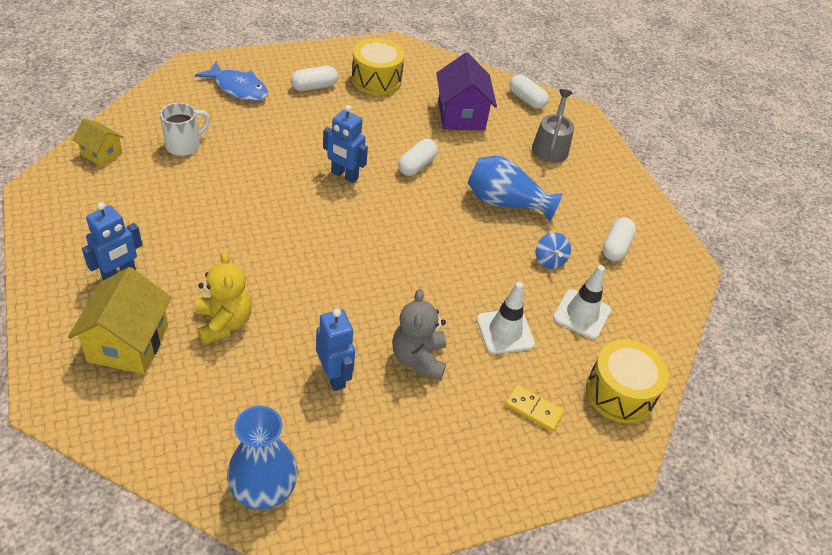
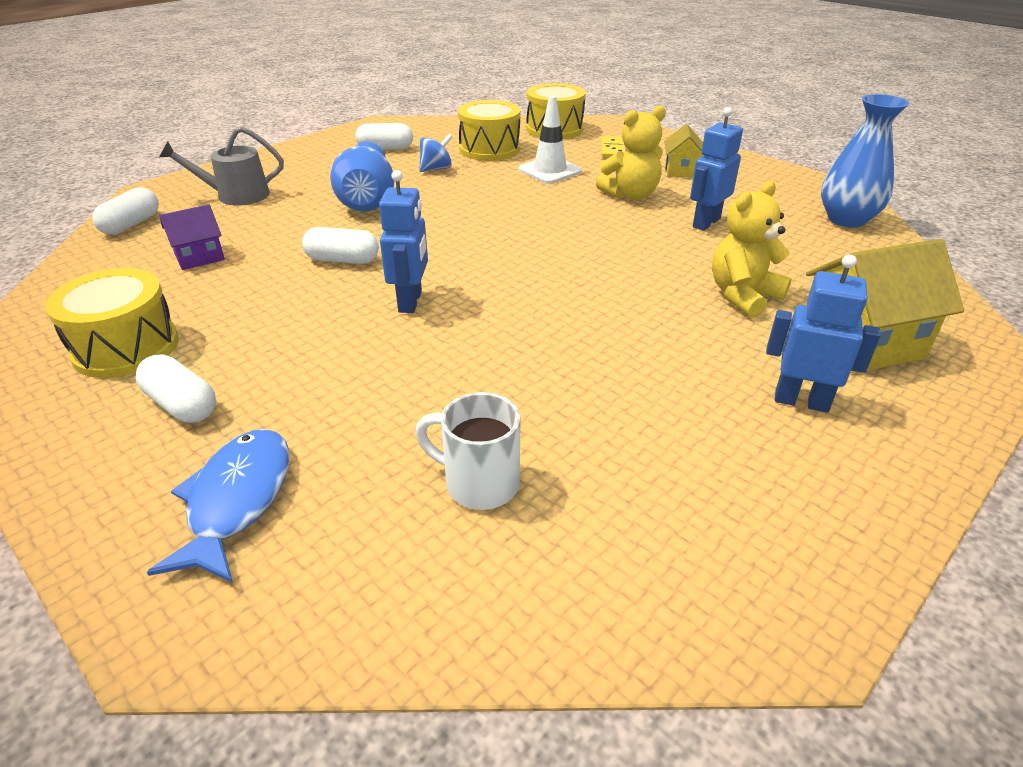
camera: 110 degrees left, 10 degrees down
yellow house [73,118,123,167] -> yellow house moved to [664,124,703,177]
grey teddy bear [392,289,446,380] -> yellow teddy bear [596,106,666,200]
purple house [436,52,497,131] -> purple house [159,204,225,270], size x0.57
white traffic cone [553,265,611,339] -> yellow drum [458,100,520,161]

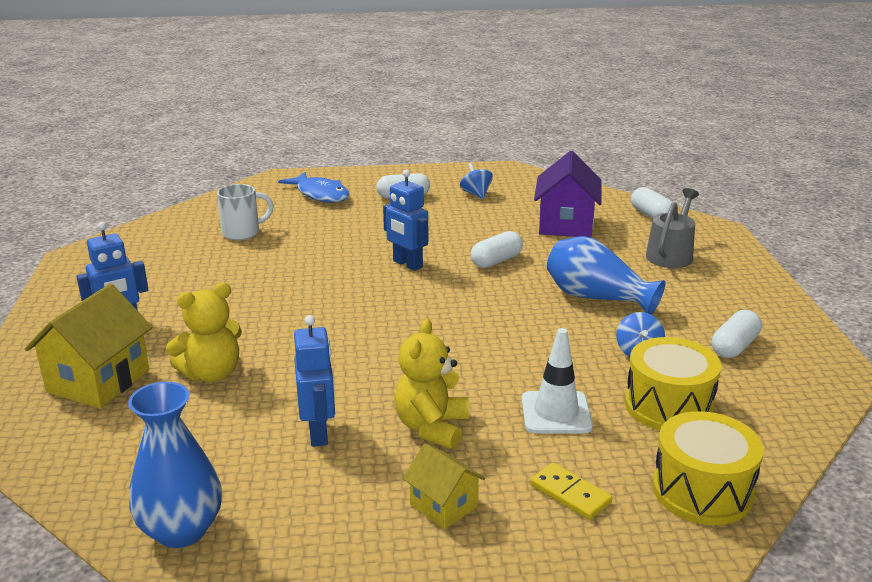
camera: 130 degrees right, 10 degrees down
yellow drum [45,268,179,378] -> blue spinning top [460,163,493,199]
purple house [159,204,225,270] -> purple house [534,151,602,238], size x1.76
yellow teddy bear [712,181,792,318] -> yellow teddy bear turned 60 degrees clockwise [166,282,242,382]

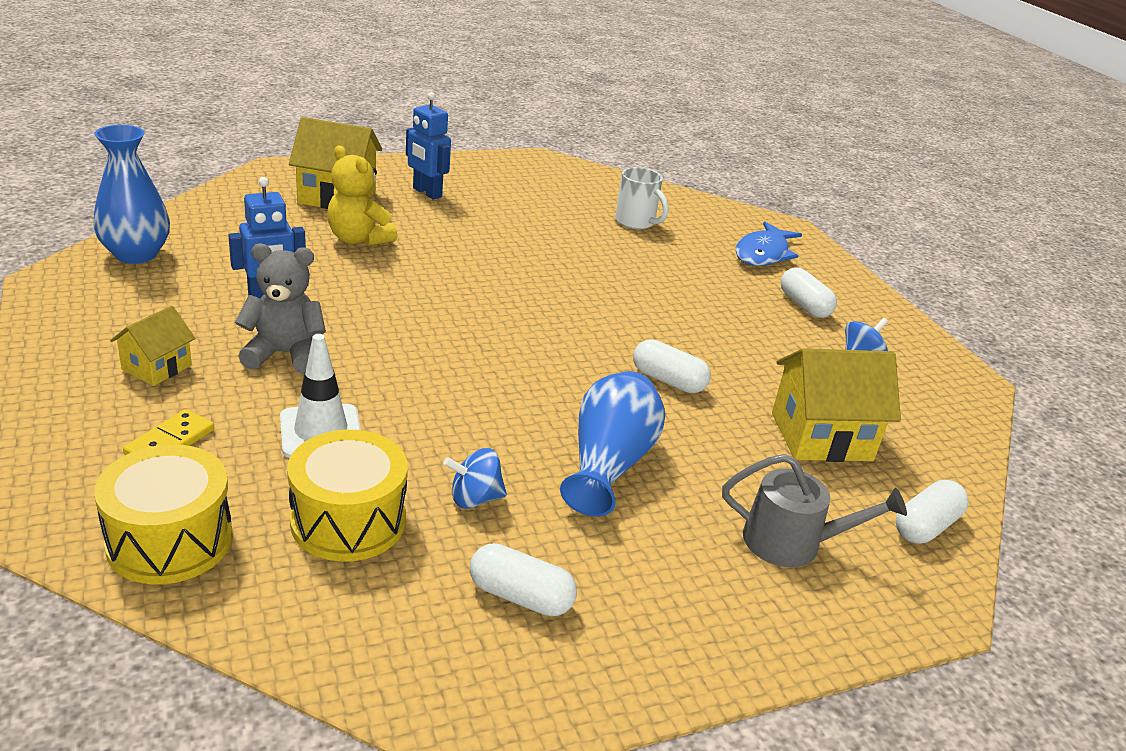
camera: 70 degrees right, 5 degrees up
blue robot [383,169,428,271] -> none
yellow teddy bear [394,319,469,449] -> grey teddy bear [235,243,326,374]
purple house [534,151,602,238] -> yellow house [772,348,901,462]

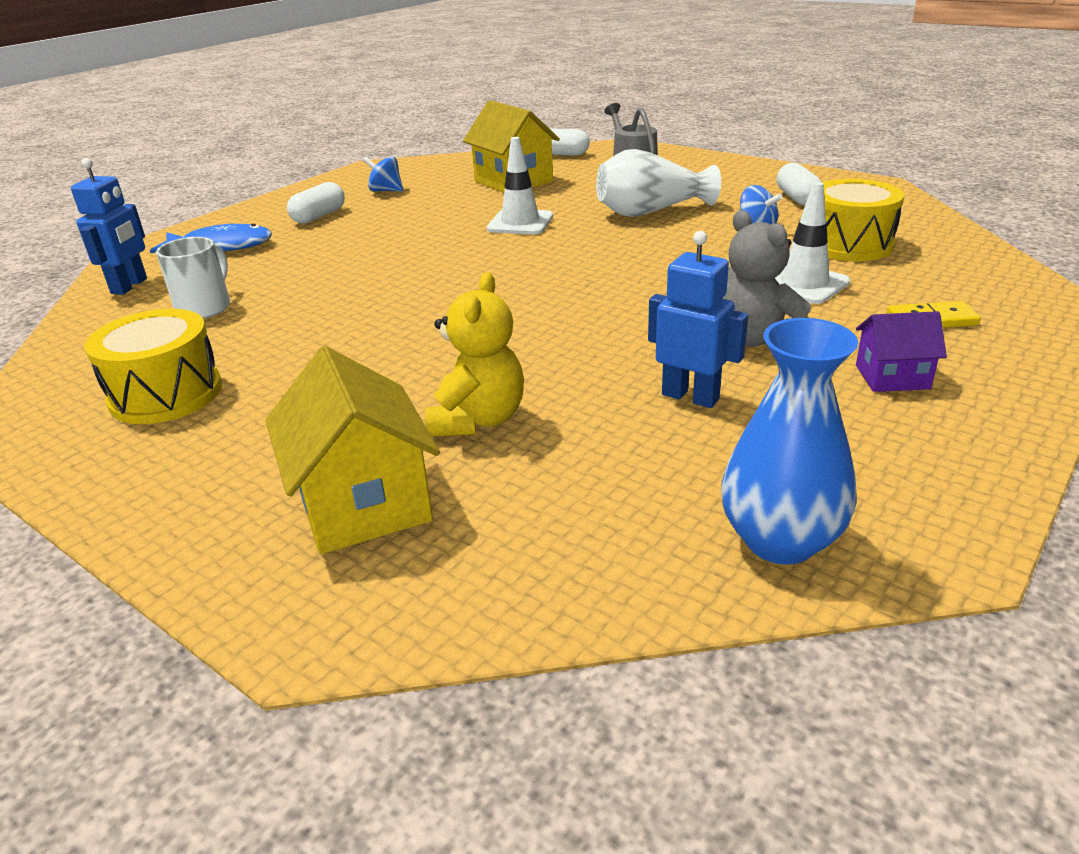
camera: 115 degrees left, 0 degrees up
yellow drum [94,444,233,584] -> yellow drum moved to [84,309,222,424]
yellow house [110,306,195,386] -> purple house [856,311,947,392]
blue robot [406,92,451,199] -> blue robot moved to [71,158,147,295]
blue vase [560,371,665,517] -> white vase [596,149,721,217]
white capsule [633,339,711,393] -> white traffic cone [487,137,553,235]

